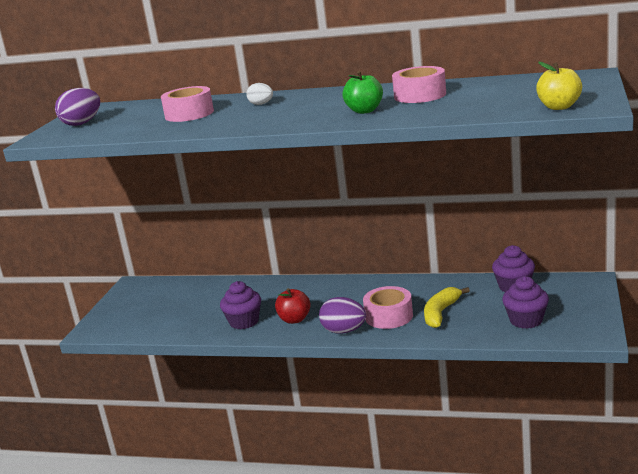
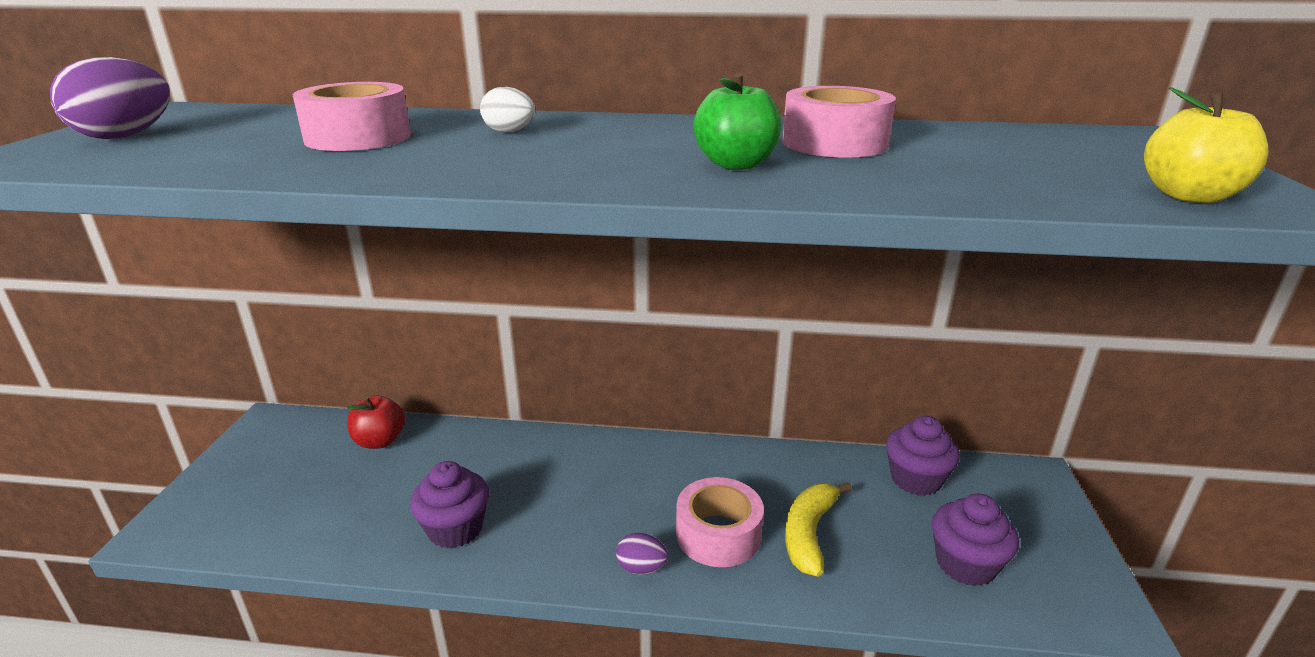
camera: 10 degrees left, 5 degrees up
red apple [275,288,311,324] -> red apple moved to [347,395,405,449]
purple egg [319,297,366,334] -> purple egg [616,533,669,575], size x0.59

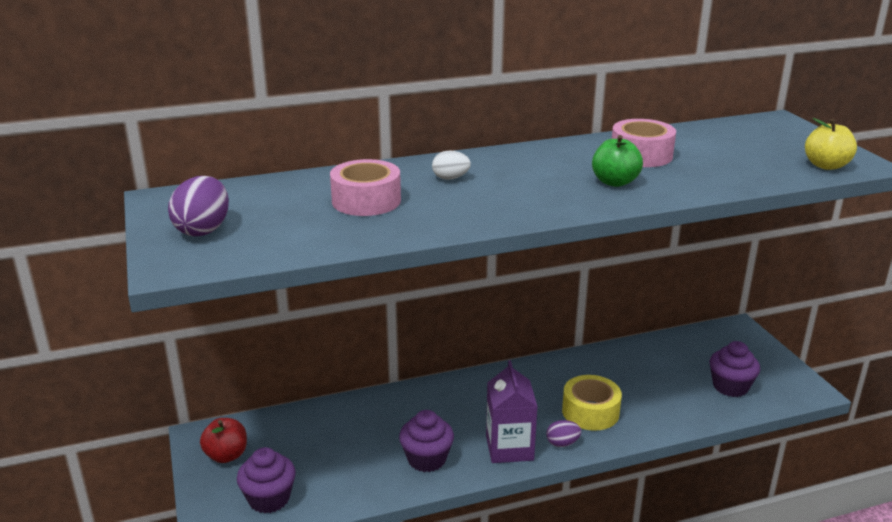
camera: 25 degrees left, 0 degrees up
red apple [347,395,405,449] -> red apple moved to [200,418,247,463]
pink tape [676,477,764,567] -> yellow tape [562,375,622,431]
yellow banana [785,482,852,577] -> none
purple cupcake [886,416,960,496] -> purple cupcake moved to [237,447,296,513]
none -> purple carton [486,360,538,463]

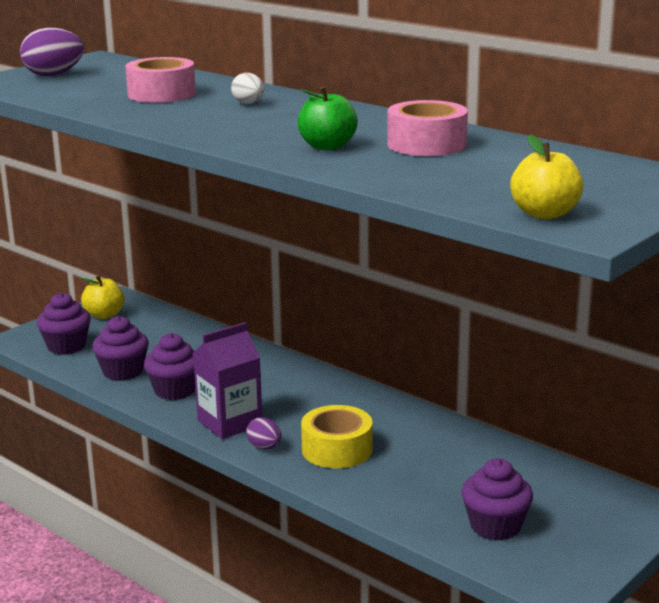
camera: 60 degrees right, 5 degrees down
red apple [200,418,247,463] -> yellow apple [81,275,125,319]
none -> purple cupcake [92,316,149,381]

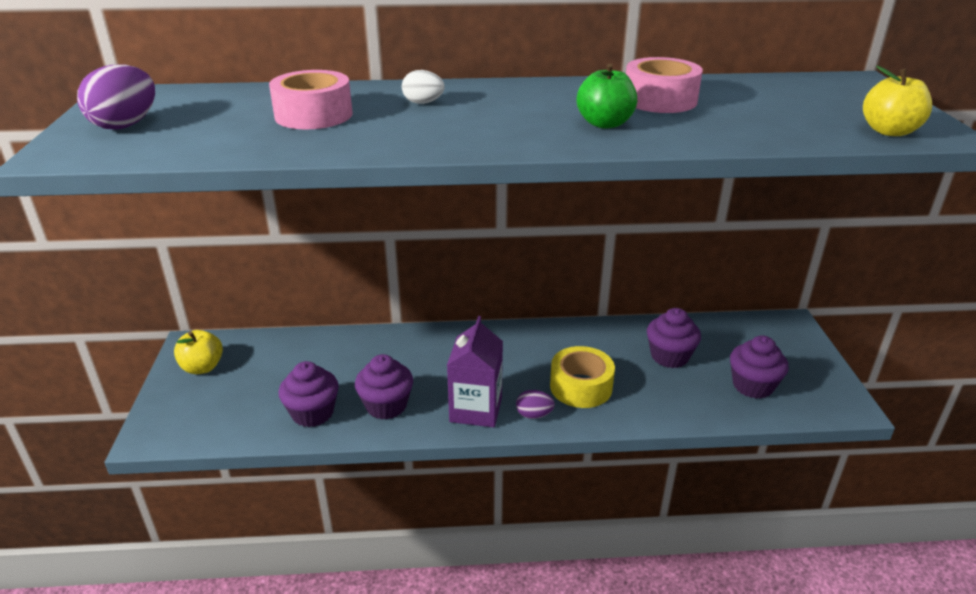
camera: 45 degrees left, 10 degrees up
purple cupcake [37,293,91,355] -> purple cupcake moved to [647,308,701,368]

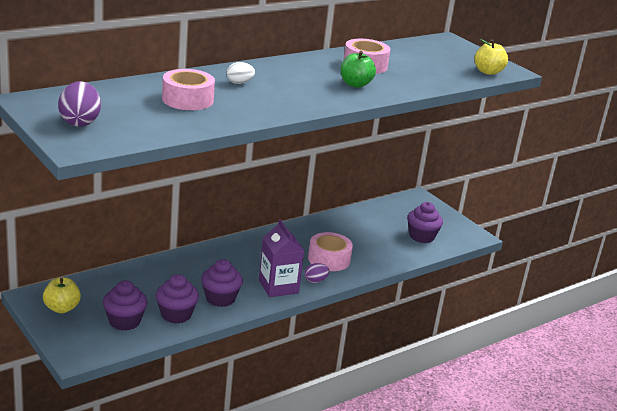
camera: 35 degrees left, 5 degrees down
yellow tape [550,346,615,408] -> pink tape [308,232,353,271]
purple cupcake [647,308,701,368] -> purple cupcake moved to [103,280,147,331]

